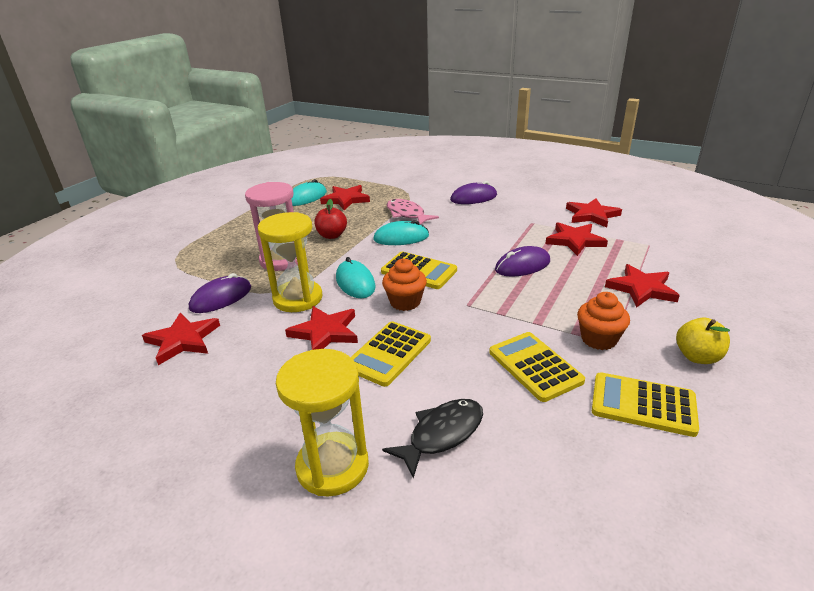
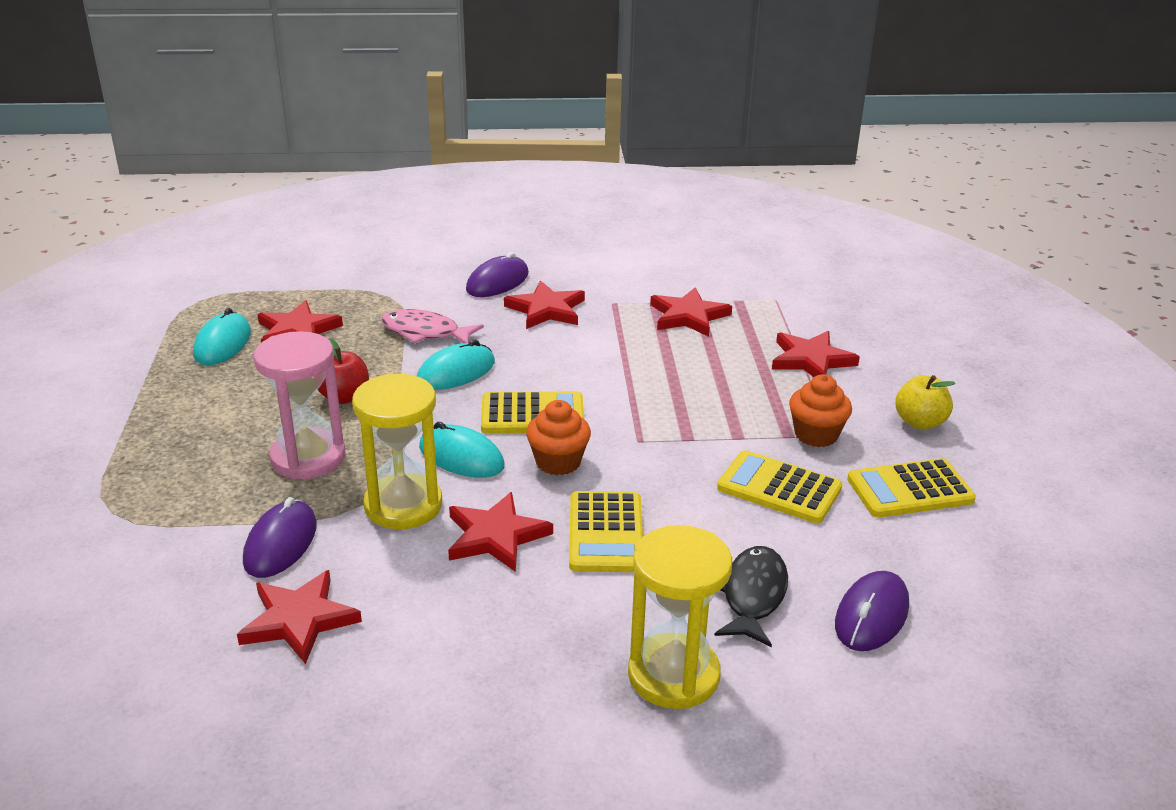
camera: 35 degrees left, 0 degrees up
purple mouse [495,246,550,277] -> purple mouse moved to [835,571,909,651]
red star [566,198,622,228] -> red star moved to [504,281,585,329]

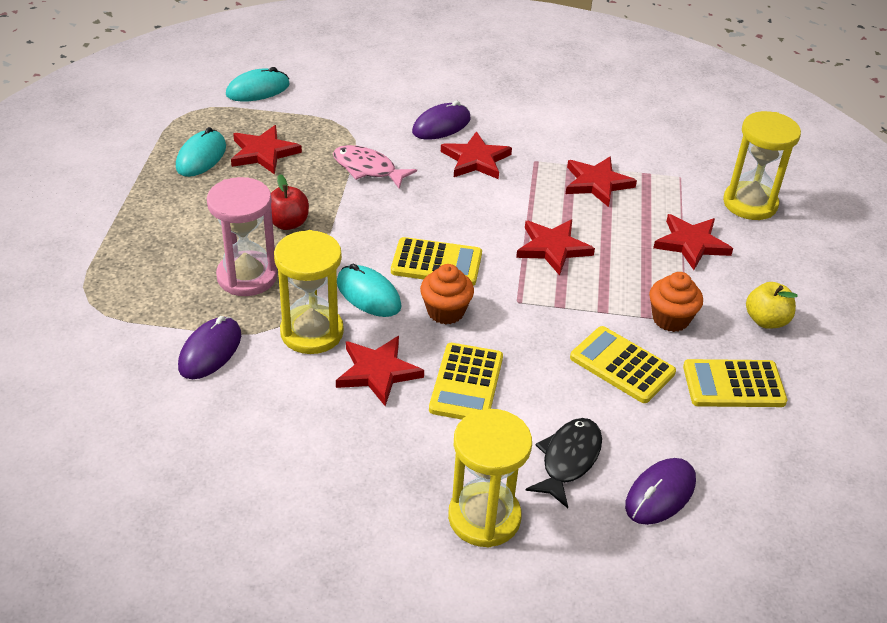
camera: 10 degrees right, 10 degrees up
red star [237,570,362,664] -> red star moved to [516,220,595,276]
turquoise mouse [417,340,495,390] -> turquoise mouse moved to [226,67,290,102]
none -> yellow hourglass [723,111,801,220]

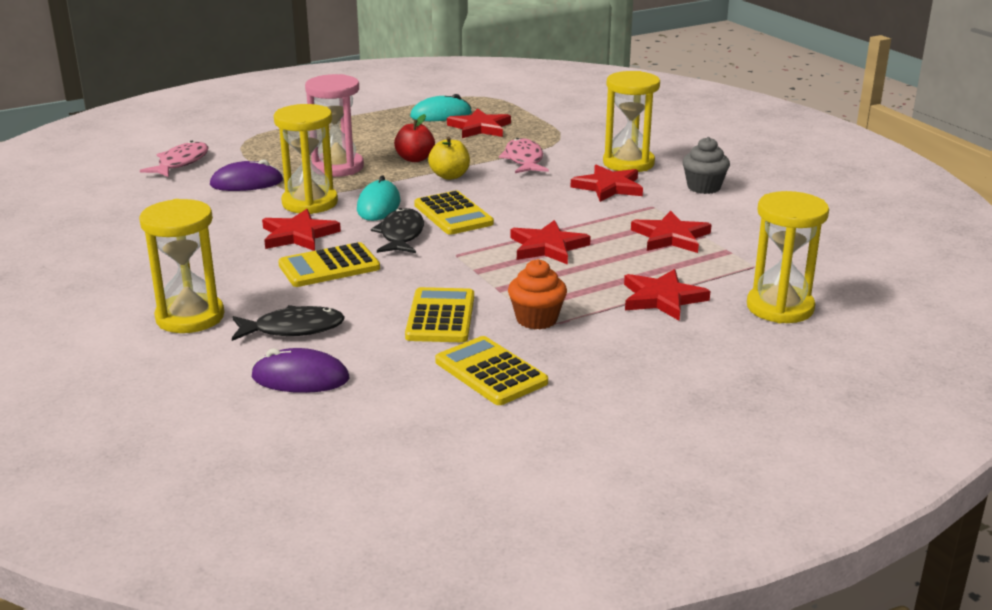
camera: 55 degrees right, 15 degrees down
turquoise mouse [226,67,290,102] -> none
purple mouse [412,101,471,140] -> yellow hourglass [603,71,660,172]
orange cupcake [420,264,474,324] -> black fish [371,208,424,253]
yellow apple [746,282,798,329] -> yellow apple moved to [428,137,470,180]
none -> pink fish [140,141,209,177]
none -> grey cupcake [682,137,730,194]

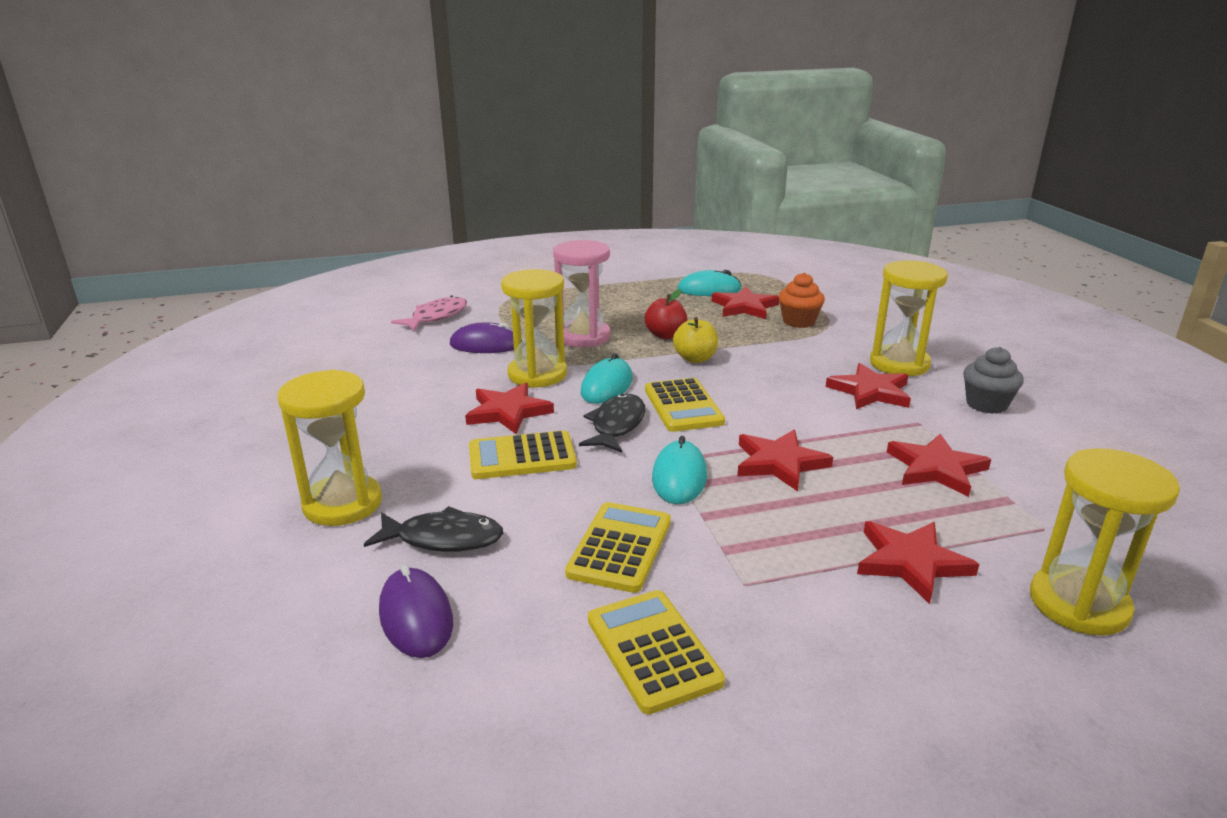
camera: 15 degrees right, 0 degrees up
purple mouse [251,348,349,393] -> purple mouse turned 45 degrees clockwise [379,564,453,658]
pink fish [499,138,549,173] -> none
orange cupcake [508,259,567,330] -> orange cupcake moved to [778,273,825,328]
none -> turquoise mouse [652,436,707,504]

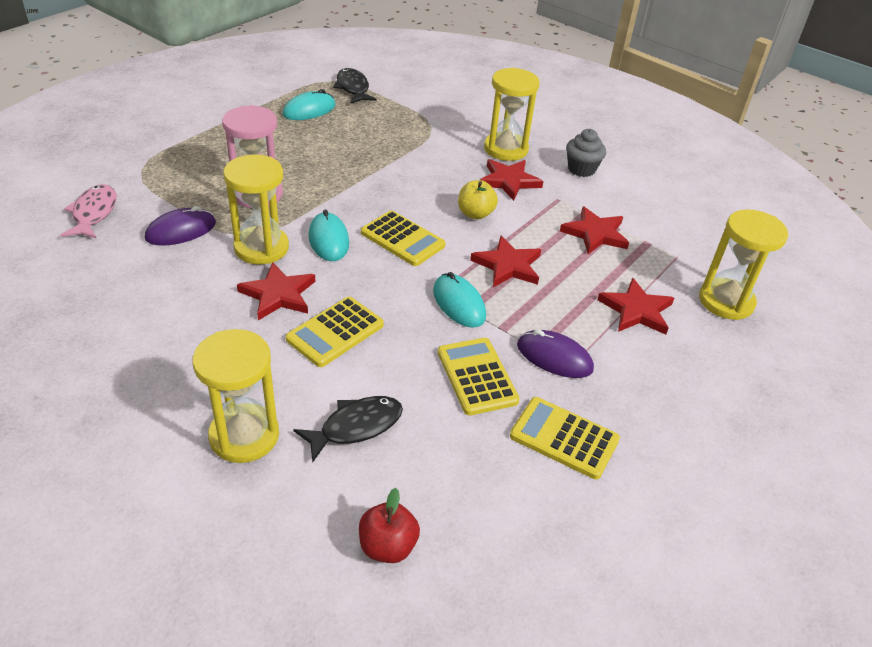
camera: 40 degrees left, 15 degrees up
purple mouse [379,564,453,658] -> purple mouse moved to [517,329,594,378]
black fish [579,394,645,453] -> black fish moved to [333,68,377,104]
red apple [645,289,687,339] -> red apple moved to [359,488,420,563]
yellow apple [673,317,718,363] -> yellow apple moved to [458,180,498,219]
red star [712,286,779,319] -> none
orange cupcake [778,273,825,328] -> none

